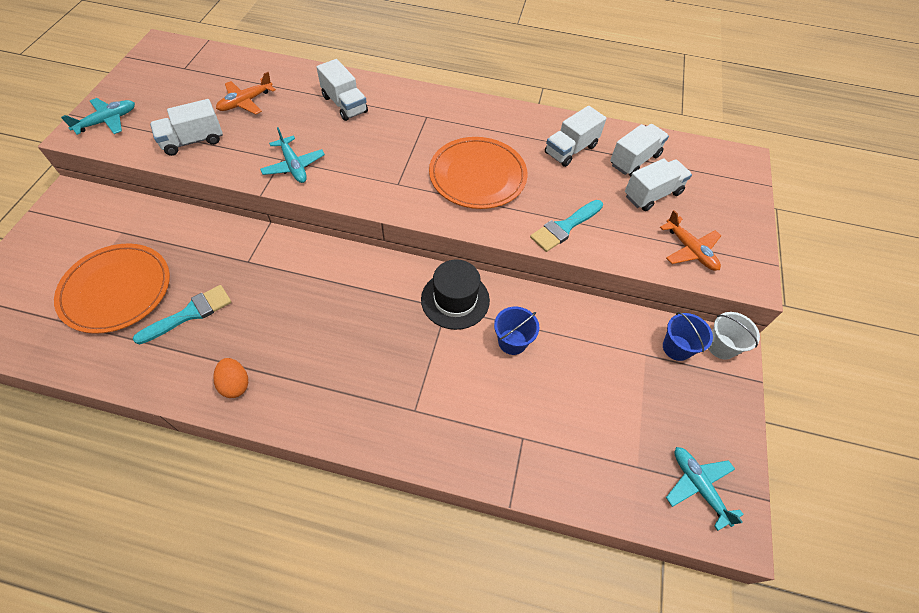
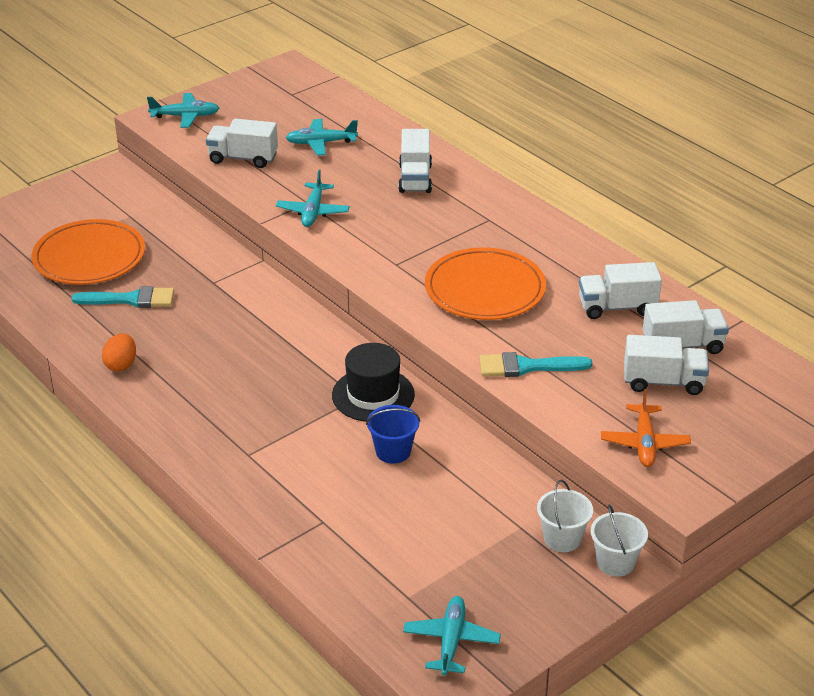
camera: 40 degrees right, 20 degrees down
orange plane [216,72,276,115] -> turquoise plane [286,119,358,156]
blue bucket [663,312,713,361] -> white bucket [537,480,593,552]

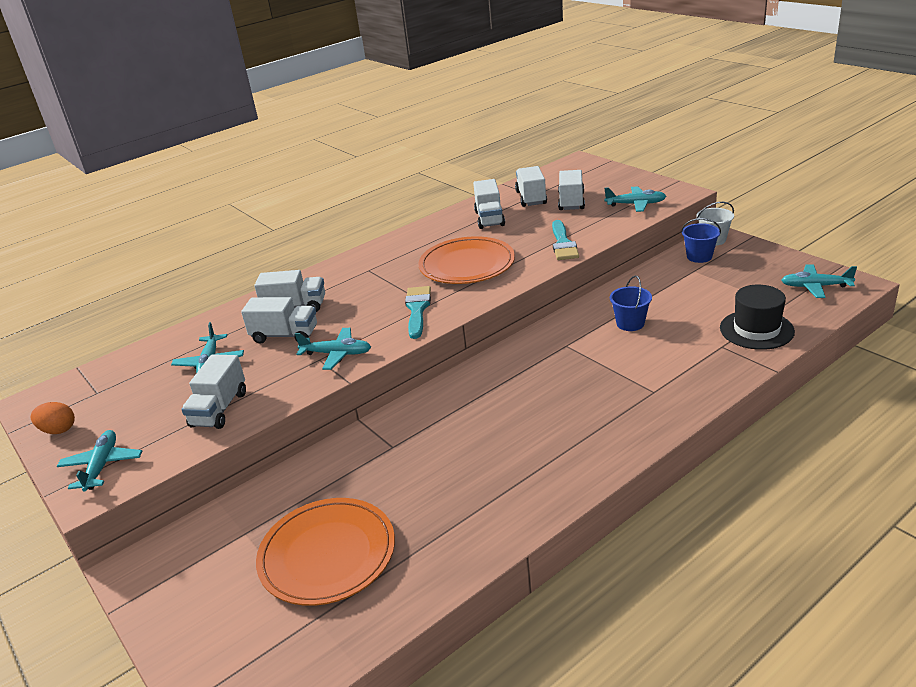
camera: 85 degrees left, 5 degrees down
turquoise brush [71,286,174,308] -> turquoise brush moved to [405,286,431,339]
orange egg [102,333,136,371] -> orange egg moved to [31,402,75,434]
black hat [332,343,415,422] -> black hat moved to [720,285,795,350]
white bucket [537,480,593,552] -> blue bucket [681,218,721,263]
orange plane [601,389,691,467] -> turquoise plane [604,186,666,212]
none -> white truck [241,297,317,344]

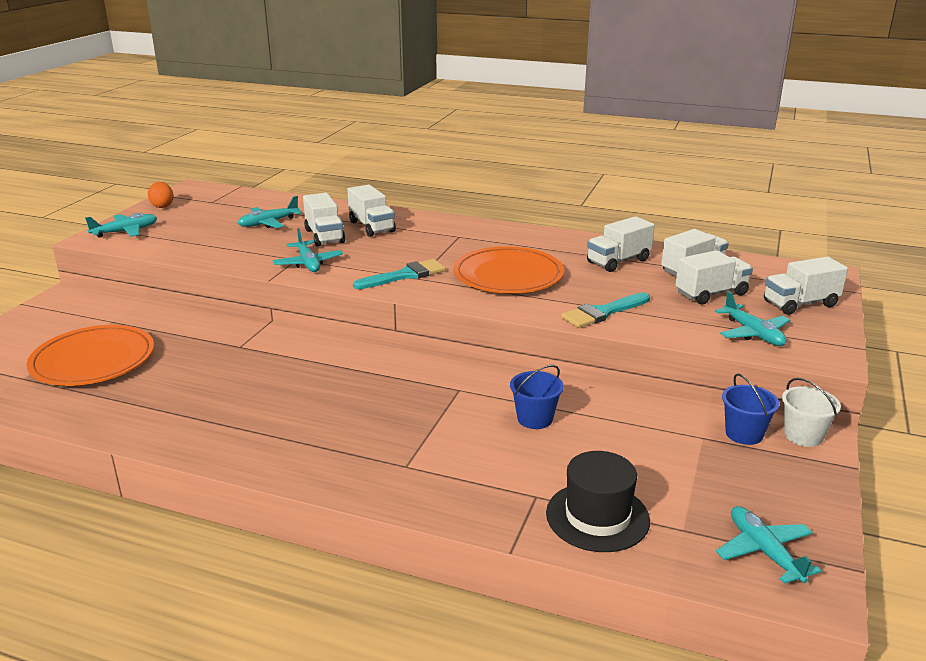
camera: 55 degrees right, 5 degrees down
white truck [181,354,246,429] -> white truck moved to [764,256,848,315]

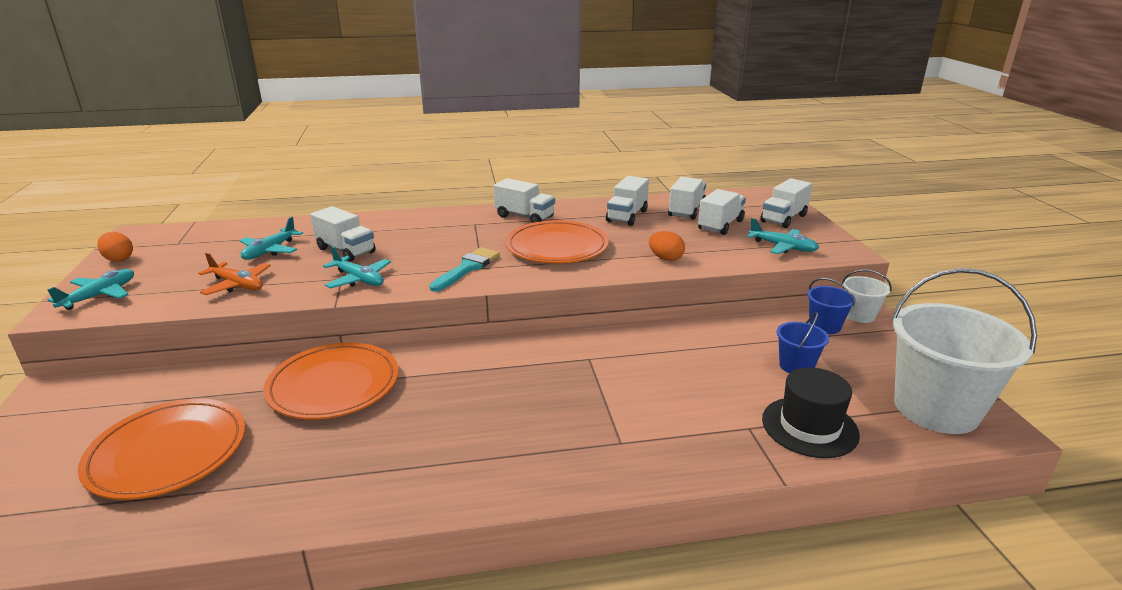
camera: 30 degrees left, 0 degrees up
white truck [347,184,396,237] -> white truck moved to [494,178,555,223]
blue bucket [510,365,564,429] -> blue bucket moved to [777,312,829,374]
turquoise brush [561,292,650,328] -> orange egg [649,231,685,261]
turquoise plane [716,506,821,584] -> white bucket [891,268,1037,434]
none -> orange plane [198,253,271,295]
none -> orange plate [263,343,399,419]

